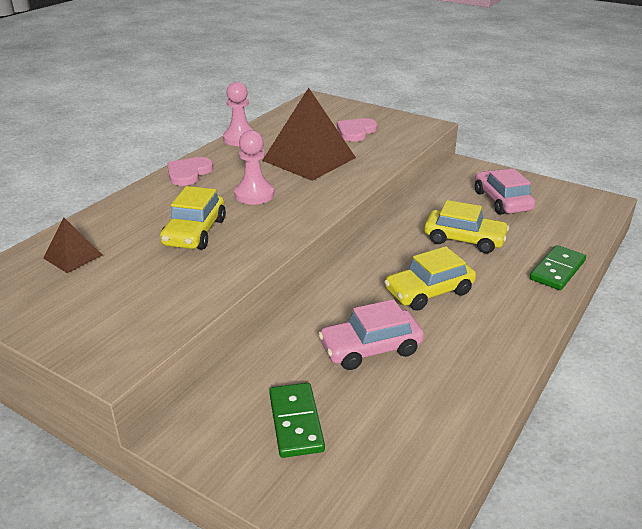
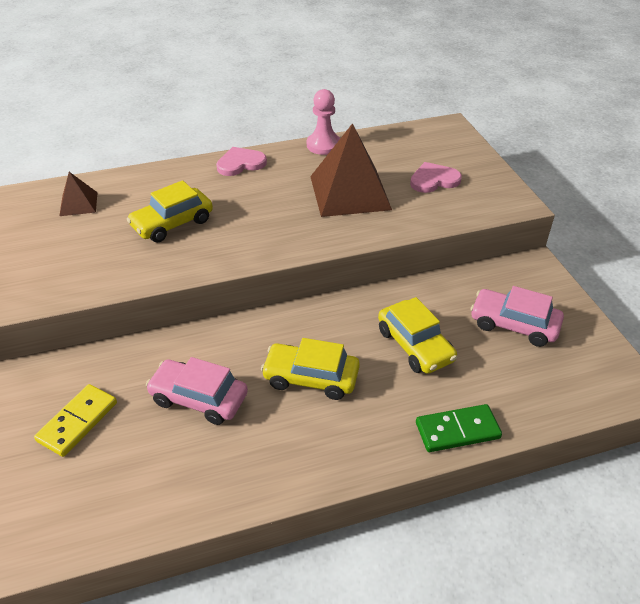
camera: 40 degrees right, 10 degrees up
pink pawn [234,130,274,205] -> none
green domino [269,383,325,458] -> yellow domino [34,384,117,457]
pink car [475,168,535,215] -> pink car turned 90 degrees counterclockwise [471,286,564,347]

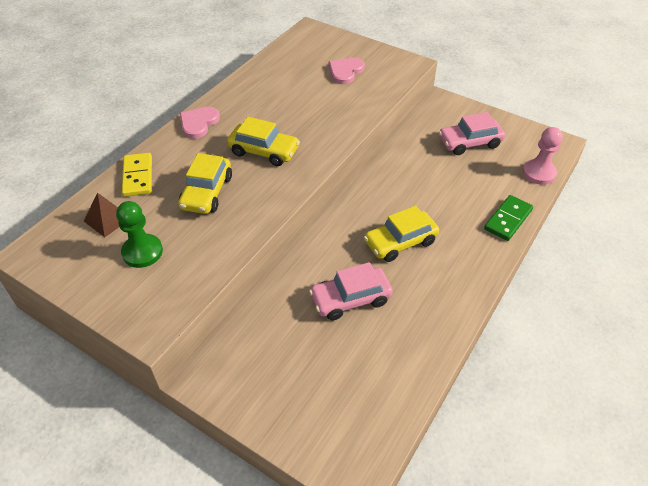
camera: 40 degrees left, 5 degrees up
yellow domino [34,384,117,457] -> yellow domino moved to [122,153,152,197]
pink pawn [307,89,340,155] -> pink pawn moved to [523,127,563,185]
brown pyramid [310,123,392,217] -> none
yellow car [378,297,457,374] -> yellow car moved to [227,117,300,166]
none -> green pawn [116,201,163,268]

